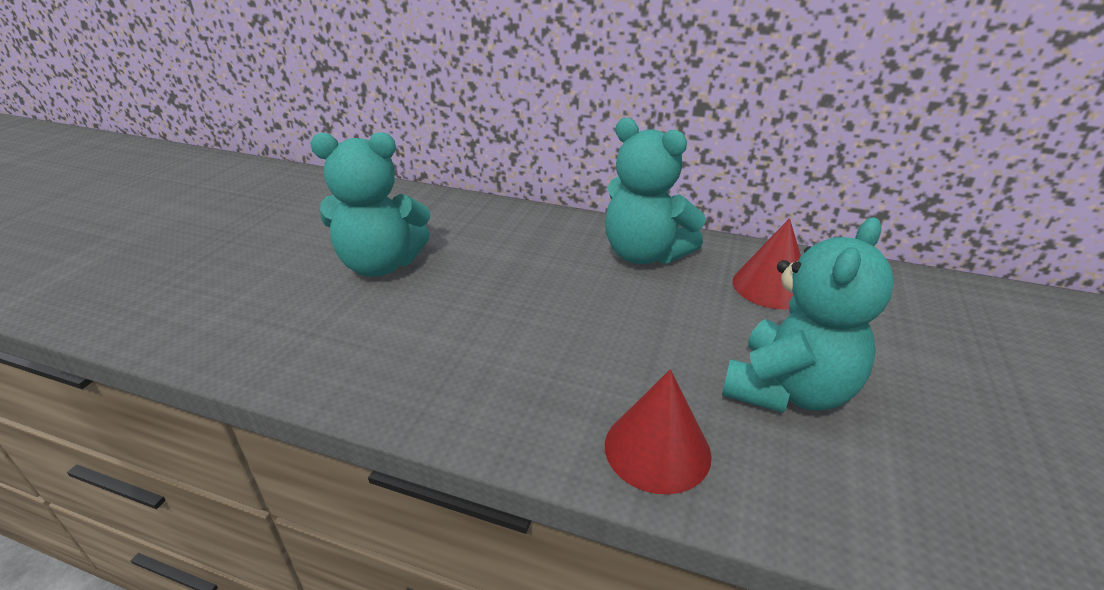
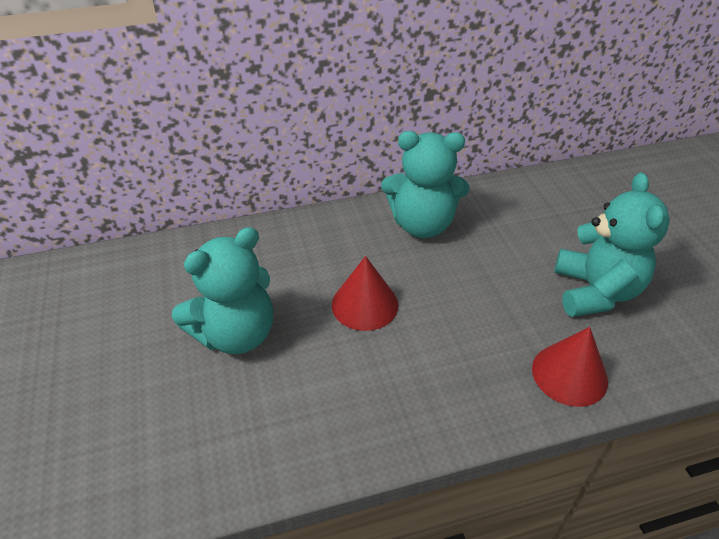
camera: 35 degrees left, 10 degrees up
red cone [733,218,801,309] -> red cone moved to [332,256,398,331]

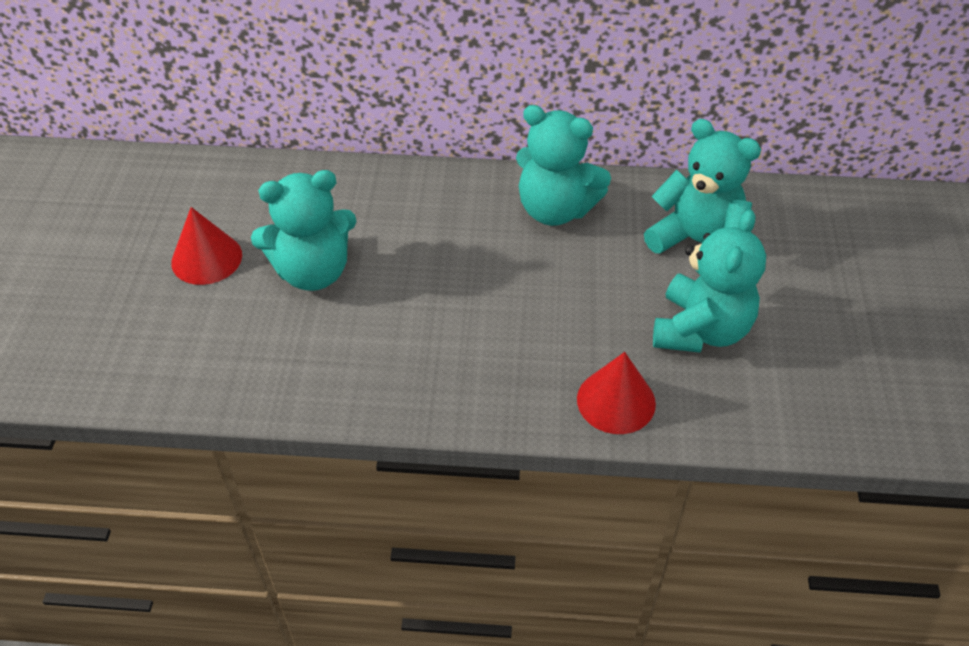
camera: 20 degrees right, 5 degrees up
red cone [332,256,398,331] -> red cone moved to [171,207,242,285]
none -> turquoise teddy bear [644,119,761,253]

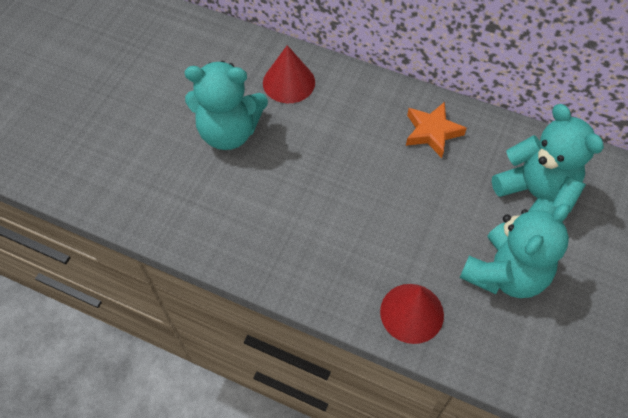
camera: 20 degrees right, 10 degrees up
red cone [171,207,242,285] -> red cone moved to [263,45,315,103]
turquoise teddy bear [516,105,611,226] -> orange star [406,102,467,158]

